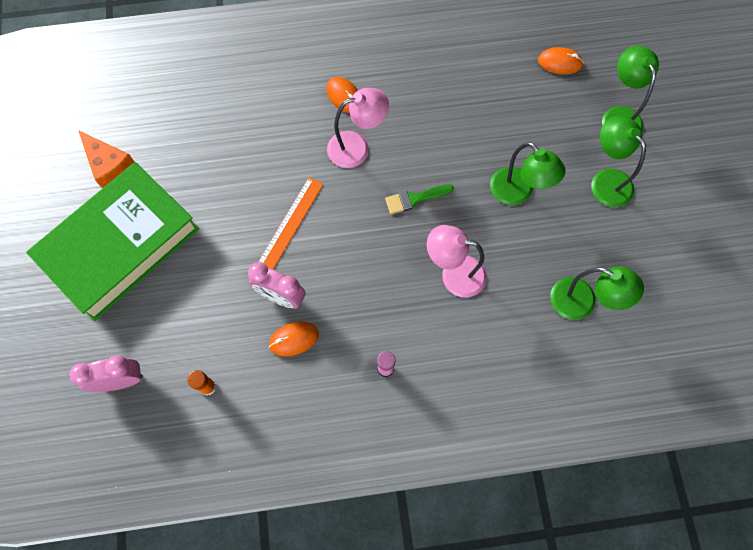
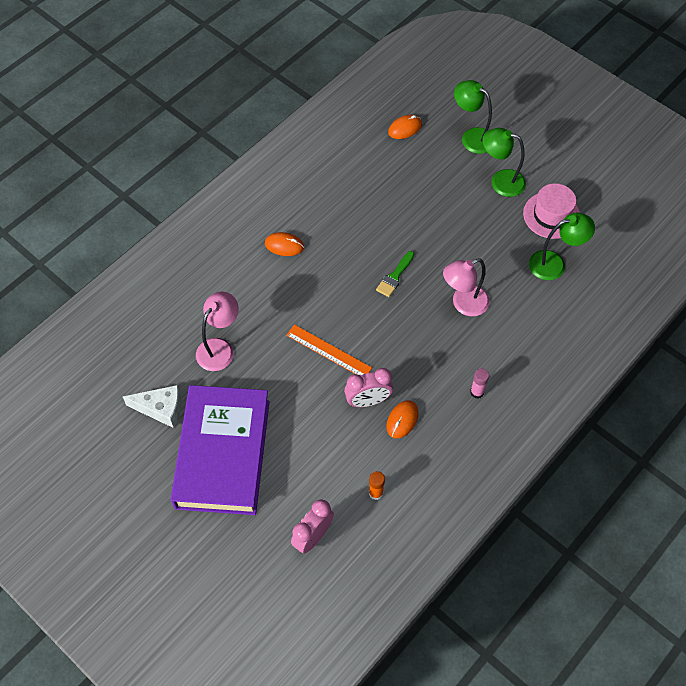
camera: 40 degrees left, 10 degrees down
green book [26,162,199,321] -> purple book [170,385,270,515]
orange cheese [78,130,134,188] -> white cheese [123,385,182,428]
orange ruler [258,177,323,269] -> orange ruler turned 45 degrees counterclockwise [286,324,372,375]
pink lamp [327,88,389,168] -> pink lamp moved to [196,292,239,371]
green lamp [490,142,566,205] -> none
none -> pink hat [523,183,580,239]

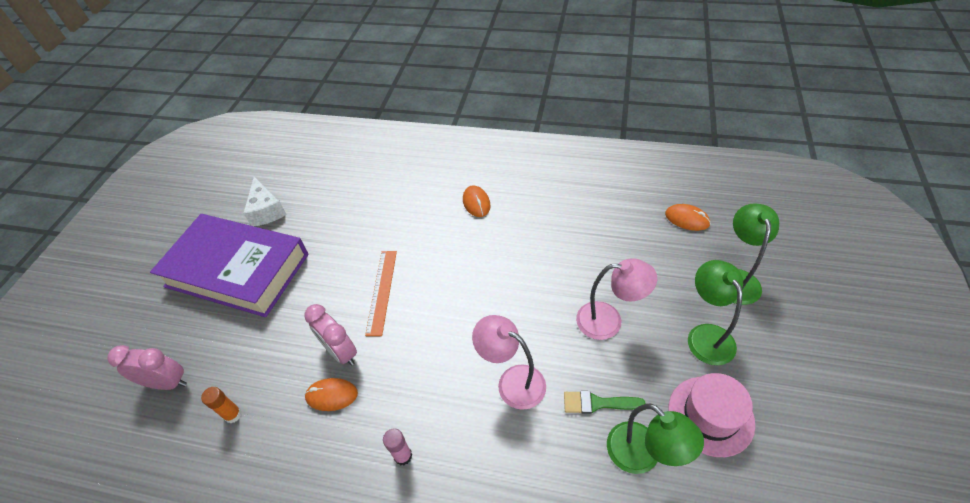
camera: 65 degrees right, 10 degrees down
purple book [170,385,270,515] -> purple book turned 45 degrees clockwise [150,214,308,317]
pink lamp [196,292,239,371] -> pink lamp moved to [576,258,657,340]
green brush [376,251,414,297] -> green brush moved to [564,391,646,414]

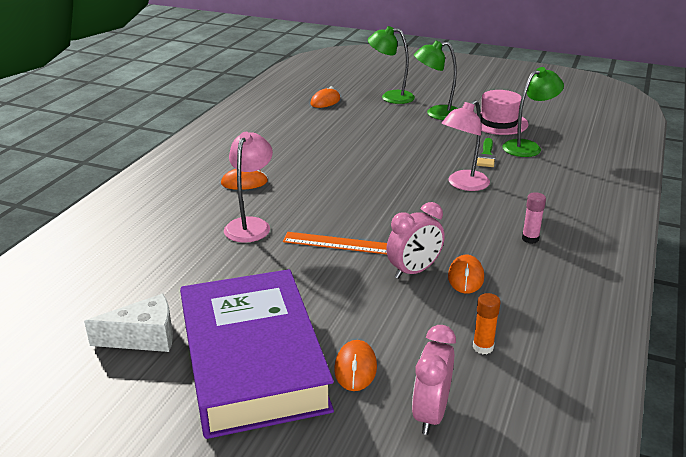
camera: 85 degrees left, 20 degrees down
purple book [150,214,308,317] -> purple book turned 45 degrees counterclockwise [180,269,334,439]
pink lamp [576,258,657,340] -> pink lamp moved to [224,132,273,243]
none -> orange mouse [334,340,377,391]

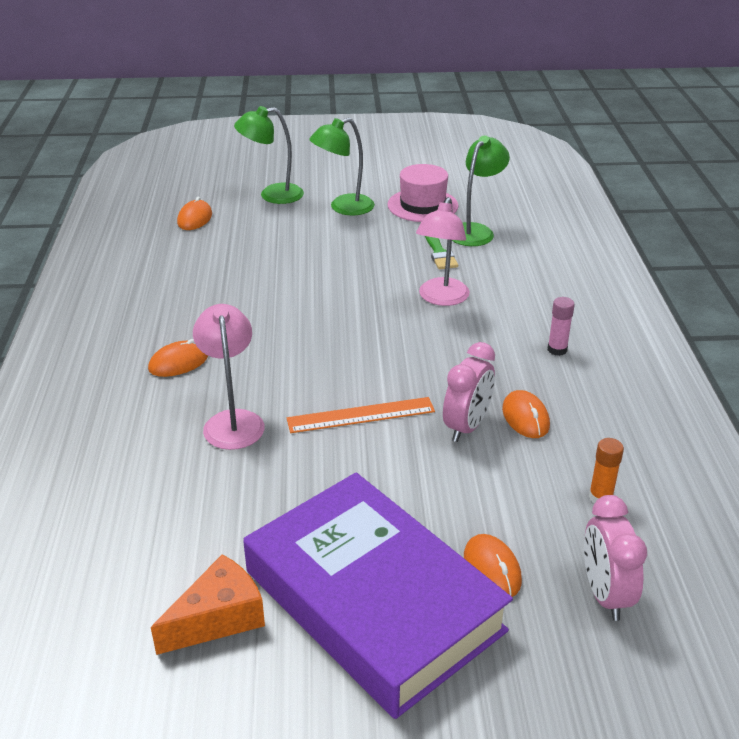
camera: 25 degrees left, 5 degrees up
white cheese [84,294,173,352] -> orange cheese [151,554,265,655]

